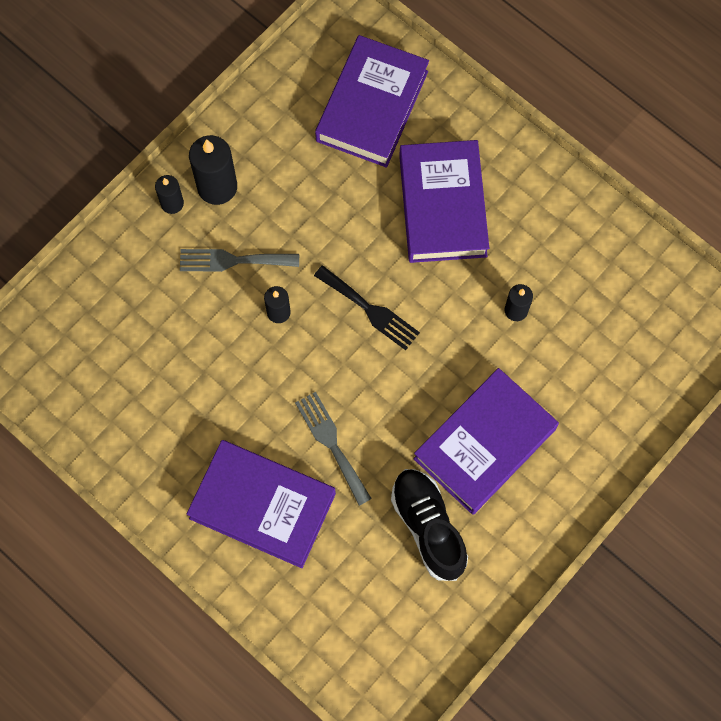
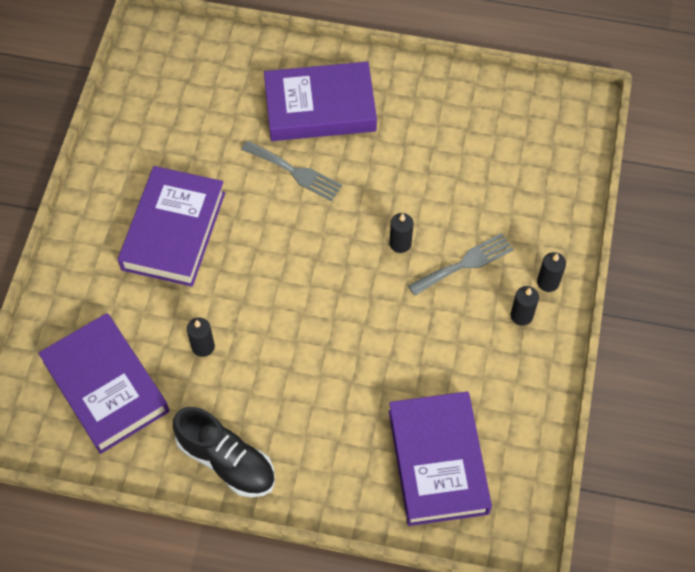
camera: 150 degrees right, 10 degrees down
black candle [189,135,237,205] -> black candle [511,286,539,325], size x0.57
black fork [314,265,420,350] -> none
black shoe [391,469,468,581] -> black shoe moved to [173,407,275,497]
purple book [399,140,489,263] -> purple book moved to [38,313,169,454]

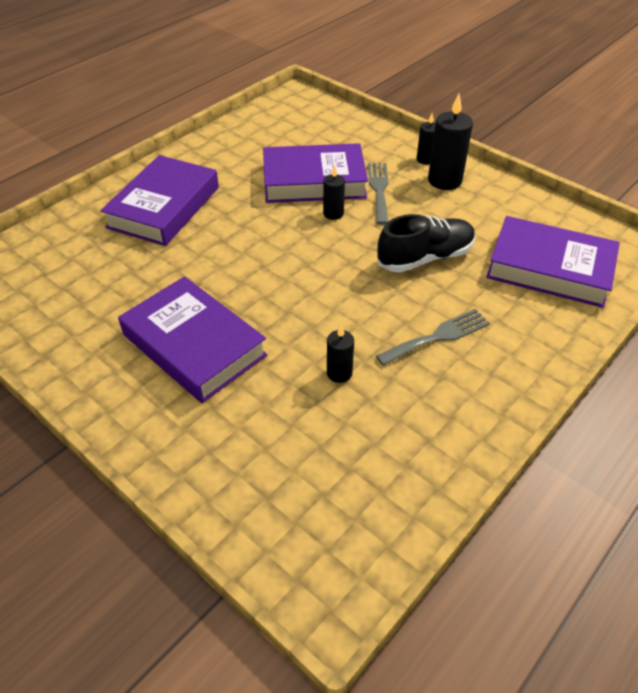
camera: 60 degrees left, 15 degrees down
purple book [38,313,169,454] -> purple book moved to [263,143,368,203]
black shoe [173,407,275,497] -> black shoe moved to [377,214,475,273]
grey fork [241,141,342,201] -> grey fork moved to [376,309,490,366]
black candle [511,286,539,325] -> black candle [428,94,473,190], size x1.75

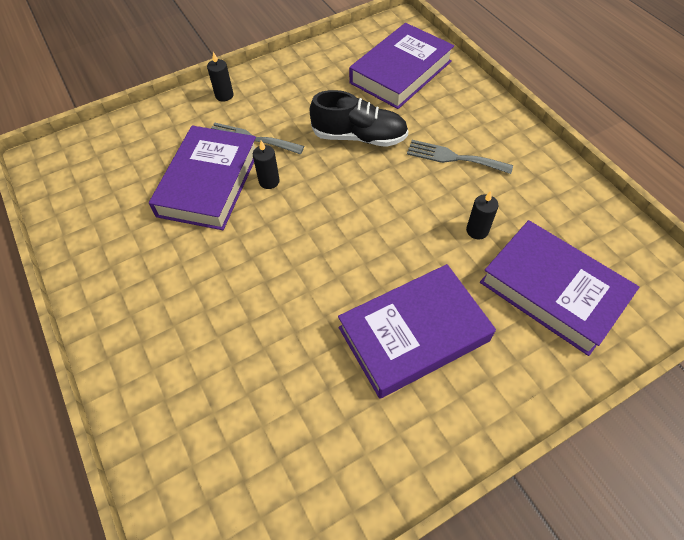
camera: 70 degrees left, 10 degrees up
purple book [100,155,219,246] -> purple book moved to [480,220,639,356]
grey fork [376,309,490,366] -> grey fork turned 60 degrees counterclockwise [407,140,513,174]
black shoe [377,214,475,273] -> black shoe turned 105 degrees clockwise [310,90,408,147]
black candle [428,94,473,190] -> none

